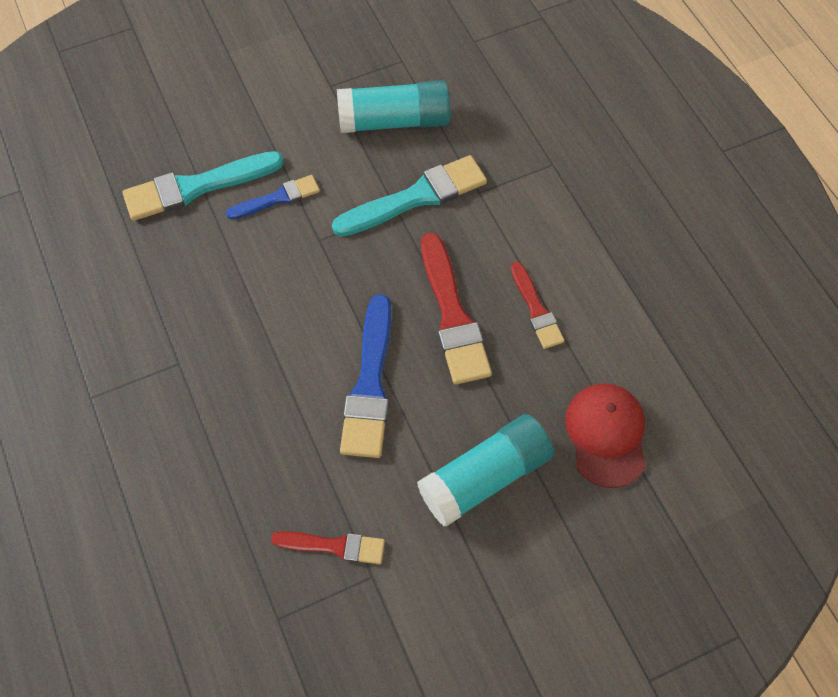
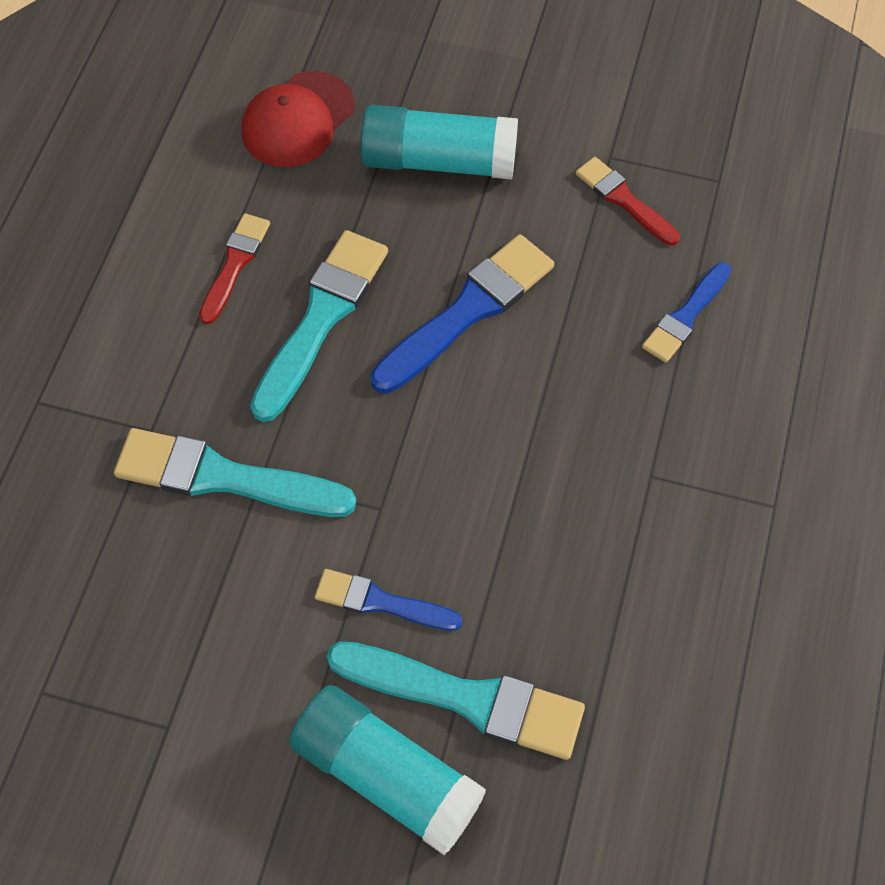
camera: 140 degrees left, 0 degrees up
turquoise glue stick [337,80,450,133] -> turquoise glue stick moved to [289,685,486,855]
red brush [421,233,492,385] -> turquoise brush [250,230,388,422]
none -> blue brush [642,263,731,363]

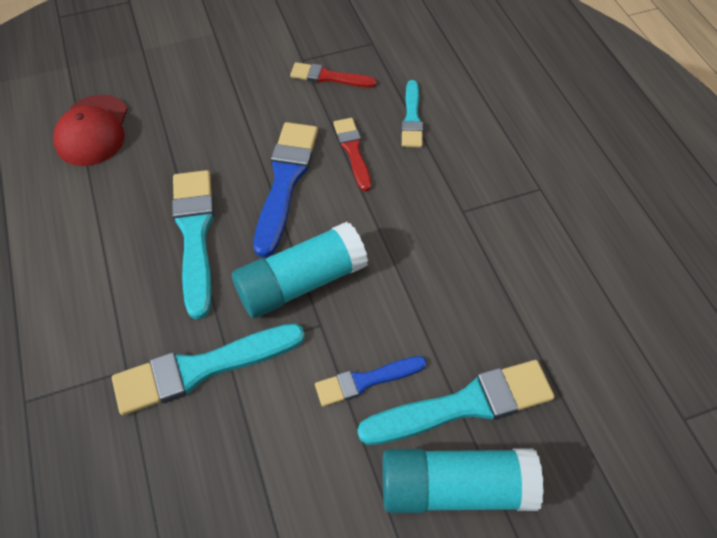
camera: 35 degrees left, 5 degrees down
red brush [199,213,270,324] -> red brush moved to [333,118,371,191]
turquoise glue stick [360,105,518,180] -> turquoise glue stick moved to [232,222,368,318]
blue brush [642,263,731,363] -> turquoise brush [401,80,423,148]

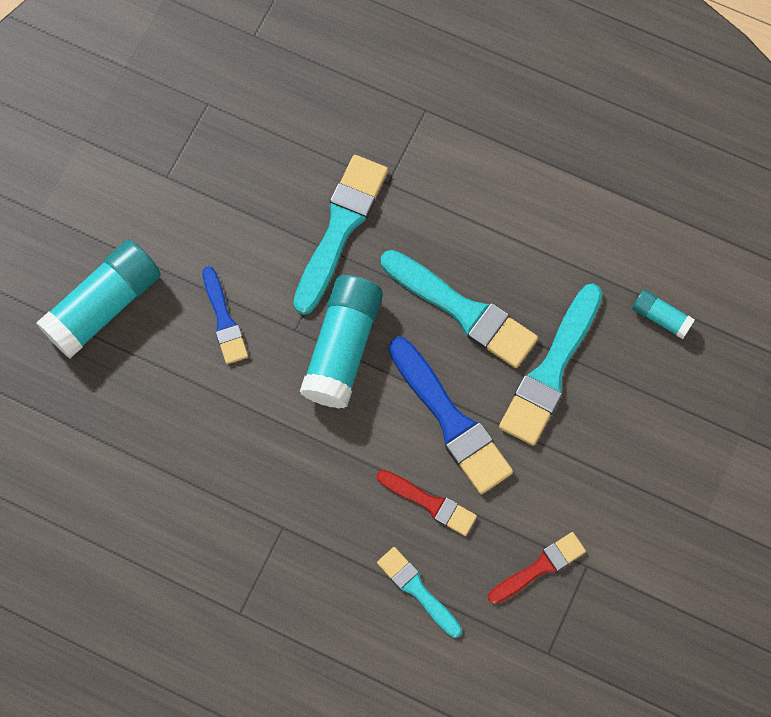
camera: 135 degrees right, 15 degrees up
red cap [53,94,127,166] -> turquoise glue stick [632,289,695,339]
blue brush [315,356,427,407] -> blue brush turned 135 degrees clockwise [202,266,248,364]
turquoise brush [357,360,555,445] -> turquoise brush moved to [499,284,603,446]

